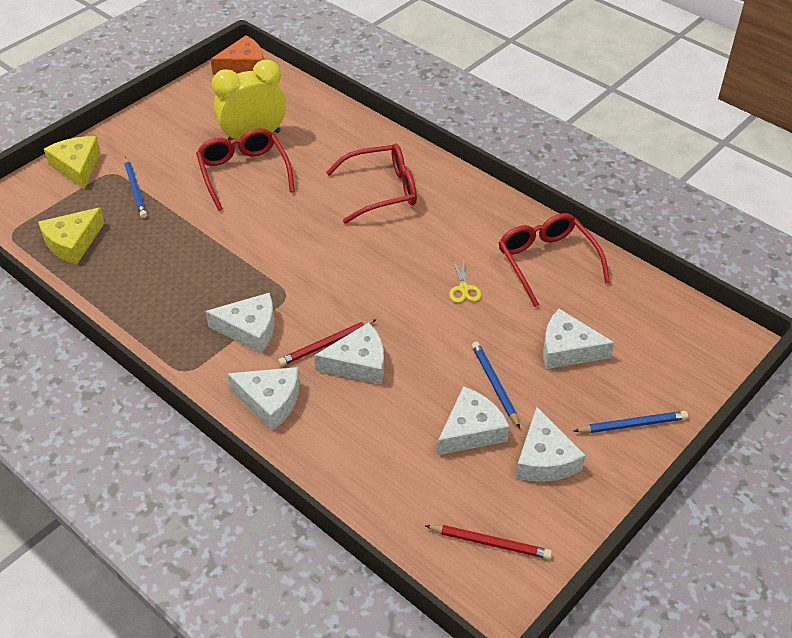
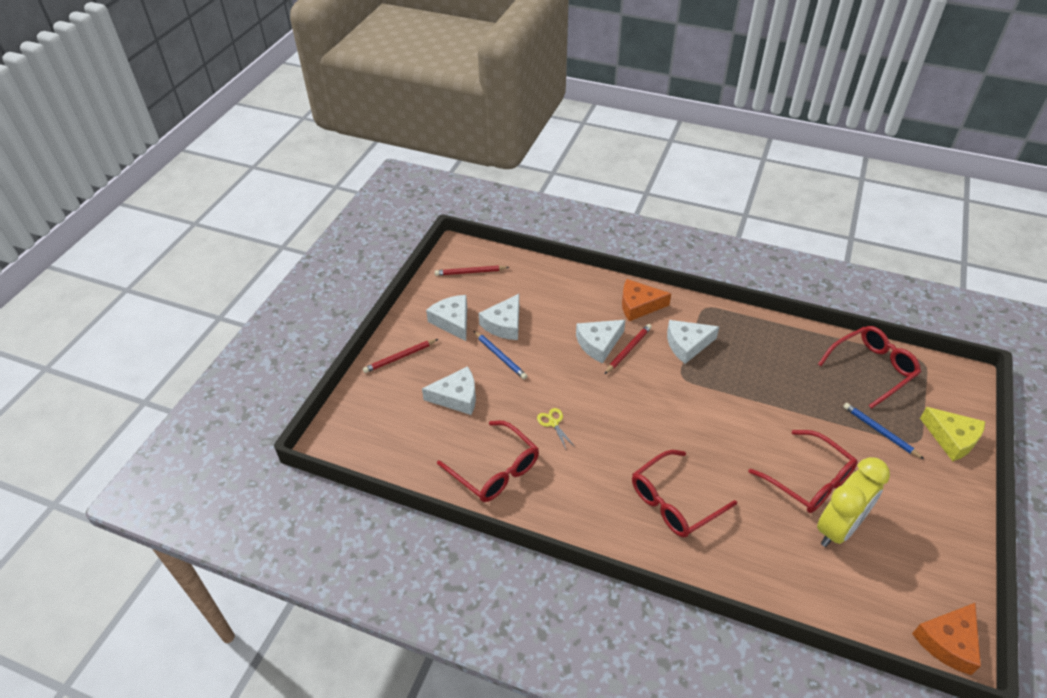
camera: 160 degrees right, 0 degrees up
yellow cheese [38,207,104,264] -> red glasses [818,326,921,409]
white cheese [227,367,299,431] -> orange cheese [622,279,671,321]
blue pencil [574,411,688,433] -> red pencil [363,339,438,373]

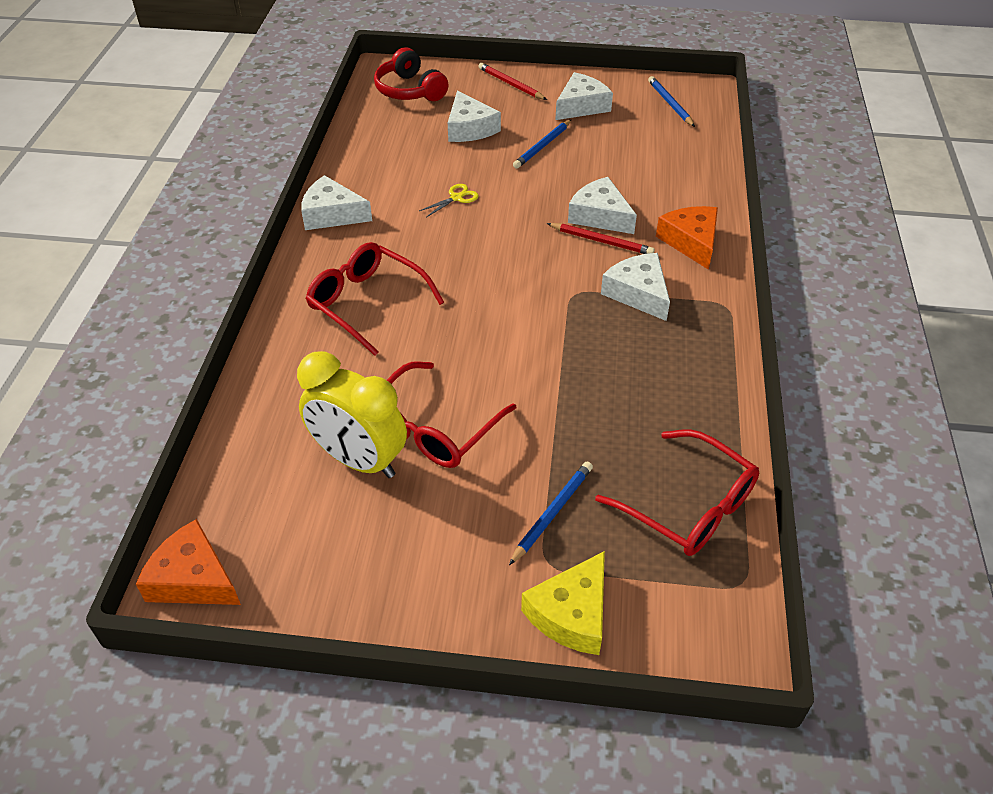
camera: 75 degrees right, 0 degrees up
red pencil [435,266,510,276] -> blue pencil [648,76,695,127]
red glasses [437,421,539,502] -> none
white cheese [479,294,519,340] -> white cheese moved to [301,175,372,230]
none -> red headphones [374,47,449,101]

